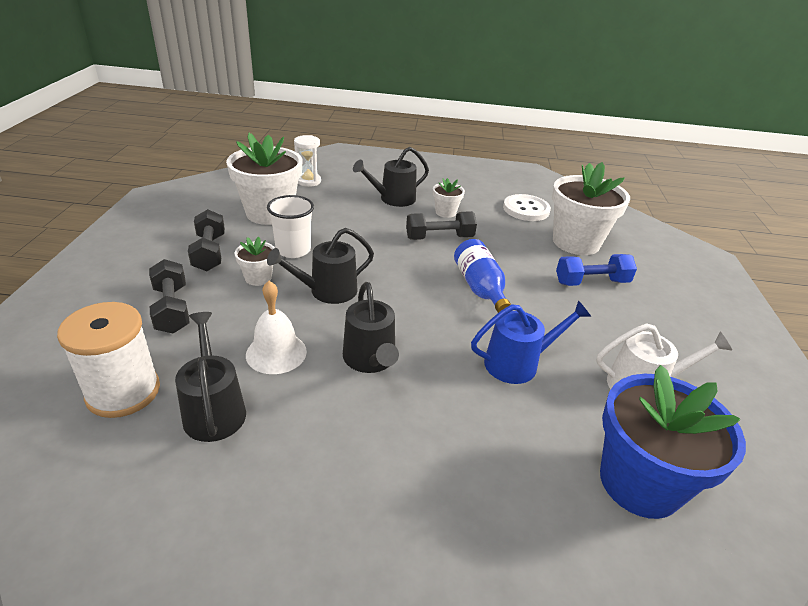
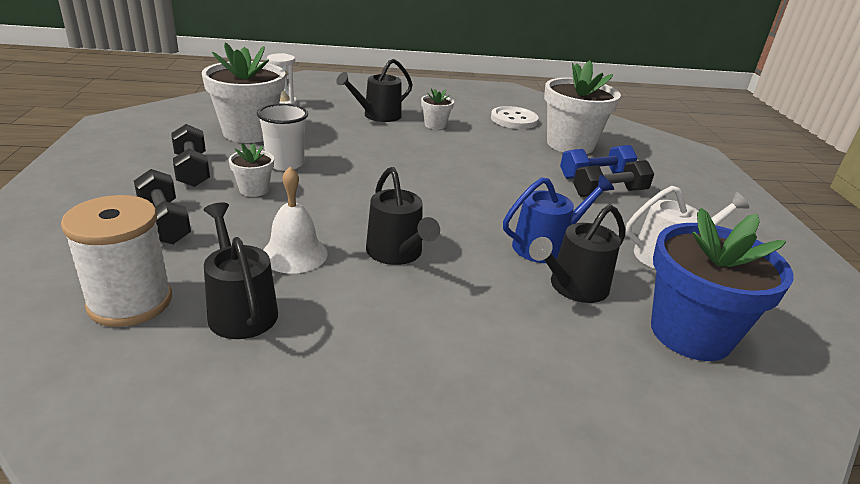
camera: 10 degrees left, 5 degrees down
black watering can [267,228,374,304] -> black watering can moved to [529,204,625,303]
black dumbbell [406,211,477,240] -> black dumbbell moved to [573,160,654,197]
blue bottle [454,239,511,313] -> none

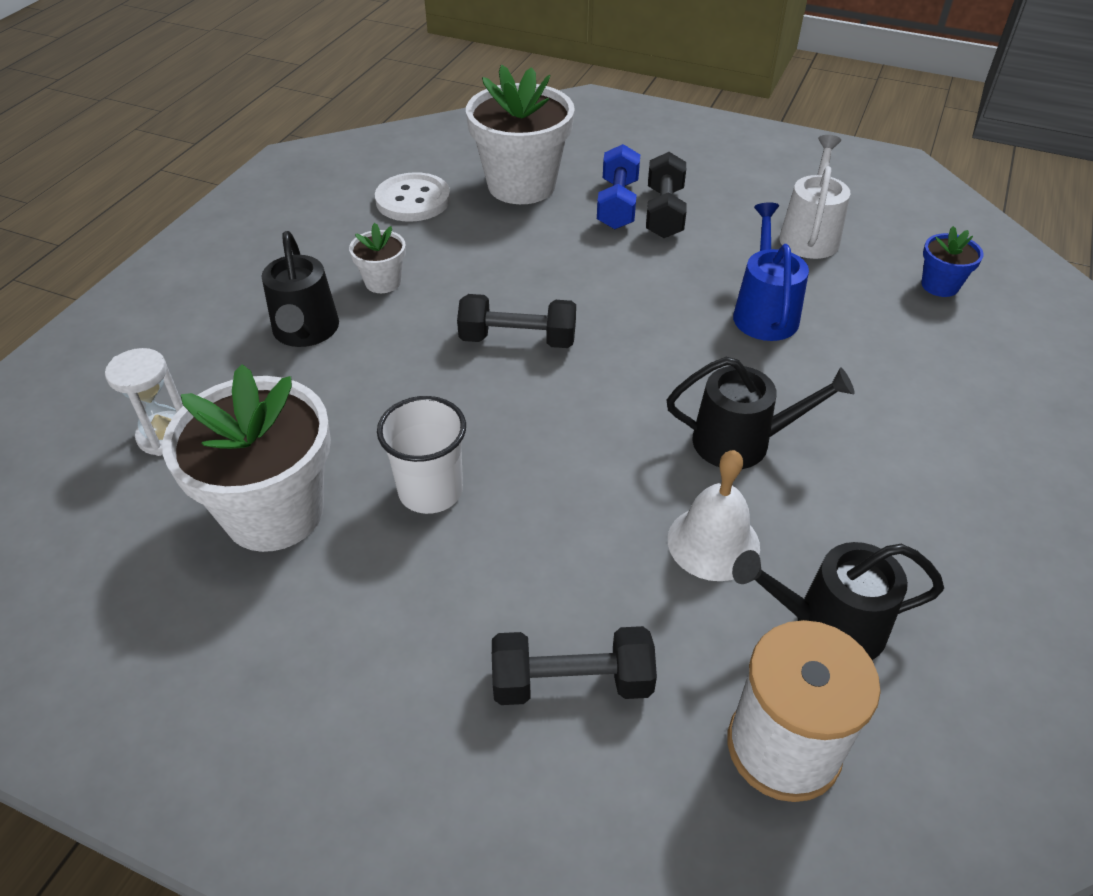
camera: 60 degrees left, 15 degrees up
black dumbbell [171,124,210,187] -> black dumbbell moved to [457,294,576,348]
white flower pot [229,143,274,197] -> none
black watering can [529,204,625,303] -> none
blue flower pot [651,208,794,361] -> blue flower pot [921,226,983,297], size x0.47

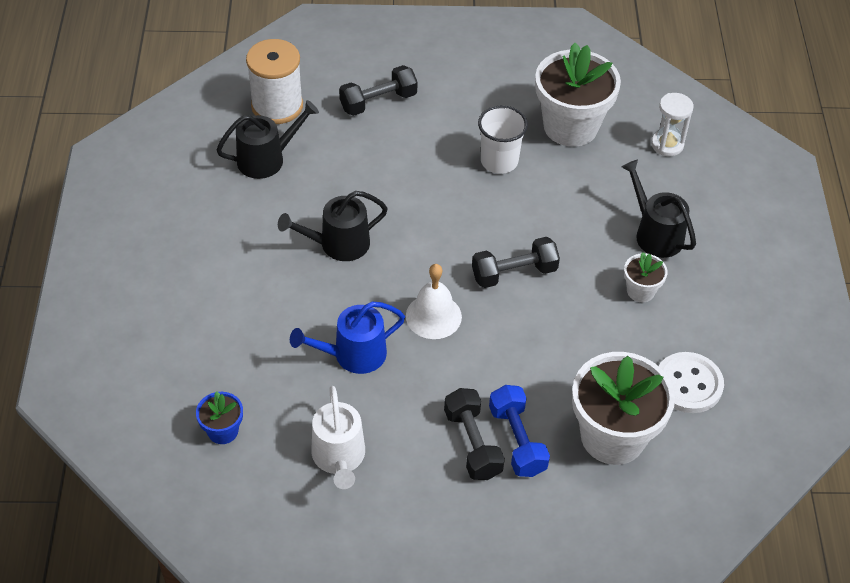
camera: 155 degrees right, 5 degrees up
white bell [668,450,760,581] -> white bell moved to [406,264,462,339]
blue watering can [733,202,809,341] -> blue watering can turned 90 degrees clockwise [290,302,405,374]

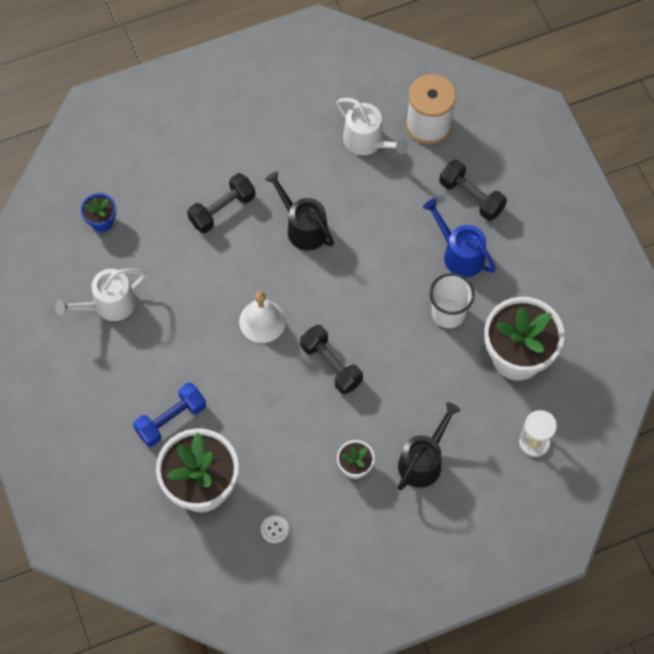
camera: 70 degrees right, 15 degrees up
black watering can [216,100,319,179] -> white watering can [336,98,408,155]
blue watering can [290,302,405,374] -> blue watering can moved to [423,199,496,277]
black dumbbell [444,388,505,480] -> black dumbbell moved to [187,173,255,233]
white button [659,352,724,413] -> white button [261,515,289,543], size x0.49

